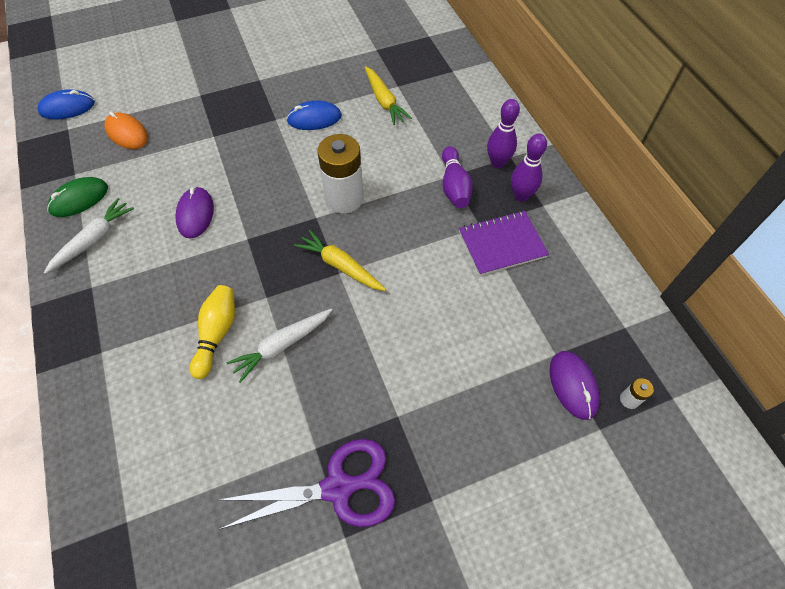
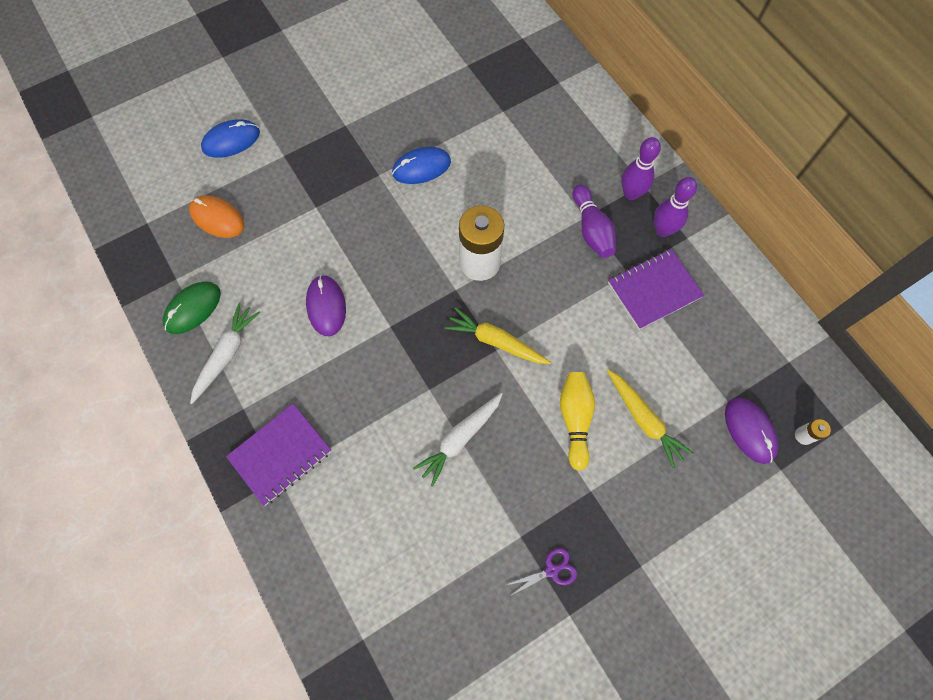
camera: 10 degrees left, 10 degrees up
blue mouse [37,89,95,120] -> blue mouse moved to [201,119,260,158]
yellow bowling pin [190,285,235,379] -> yellow bowling pin moved to [560,372,595,471]
purple scissors [218,439,395,529] -> purple scissors [506,548,577,596], size x0.45
yellow carrot [365,66,412,125] -> yellow carrot moved to [607,369,693,469]
none -> purple notebook [226,404,331,506]

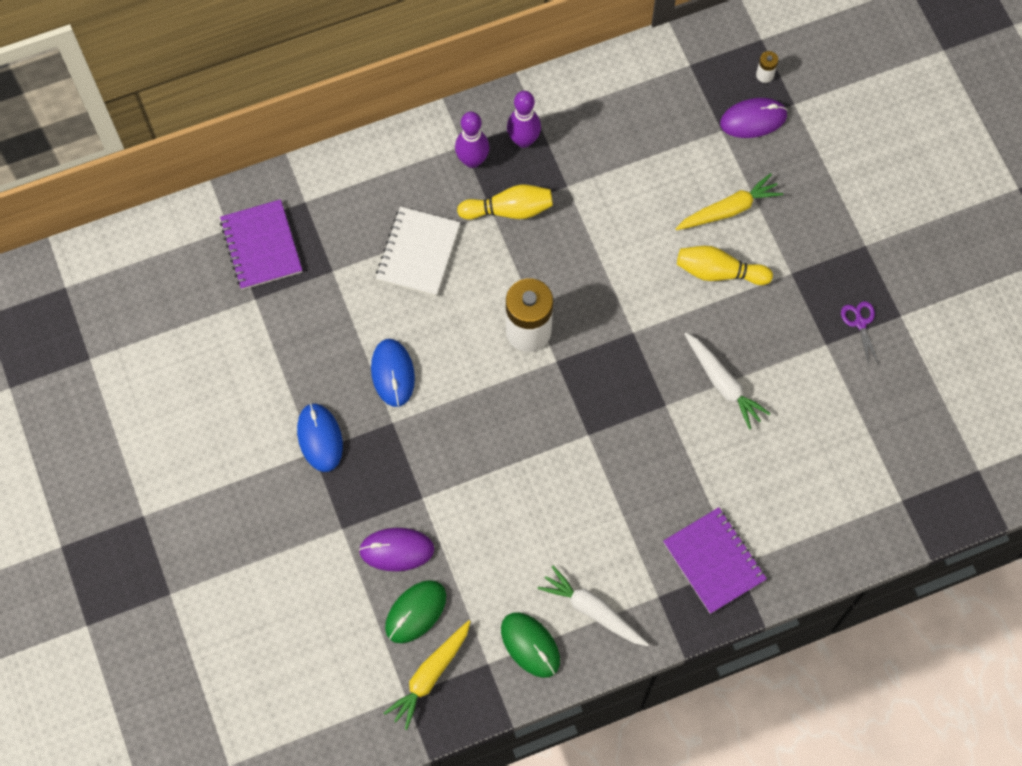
camera: 80 degrees left, 0 degrees up
orange mouse [189,195,244,238] -> green mouse [385,580,446,643]
blue mouse [201,119,260,158] -> blue mouse moved to [297,403,343,472]
purple mouse [306,275,346,336] -> purple mouse moved to [359,528,434,571]
yellow carrot [445,308,551,364] -> yellow carrot moved to [384,620,471,730]
purple bowling pin [572,184,616,258] -> yellow bowling pin [457,185,553,220]
purple notebook [608,249,704,330] -> purple notebook moved to [220,199,302,290]
none -> white notebook [376,207,460,296]

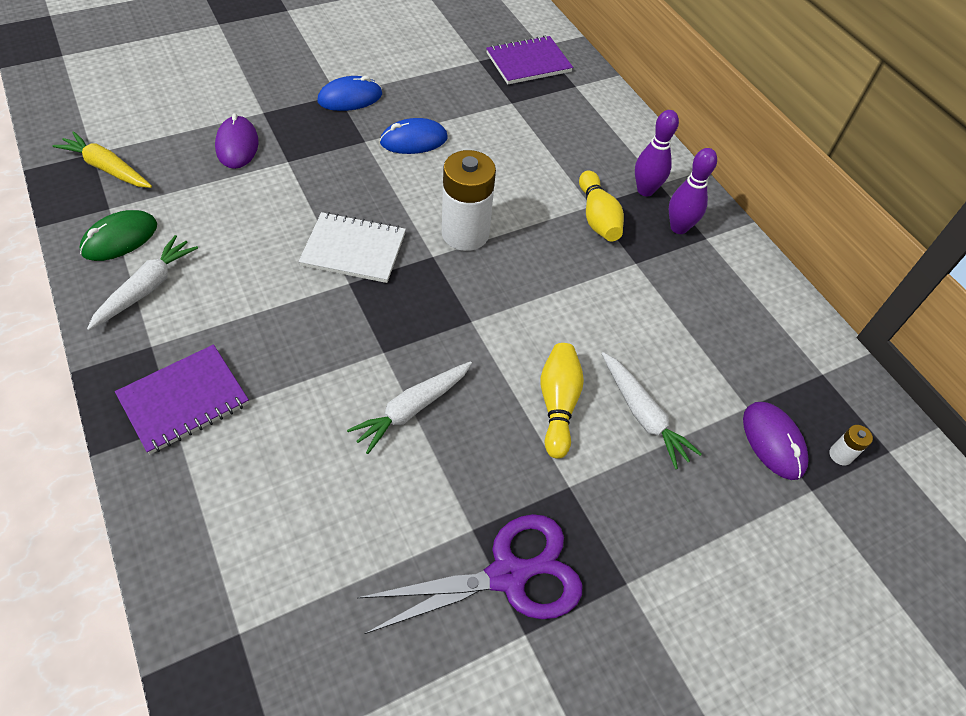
camera: 80 degrees right, 15 degrees down
white notebook [376,207,460,296] -> white notebook moved to [299,212,406,283]
green mouse [385,580,446,643] -> none
yellow carrot [675,173,783,230] -> white carrot [602,352,702,469]
purple scissors [841,301,879,366] -> purple scissors [357,514,582,634], size x2.24

